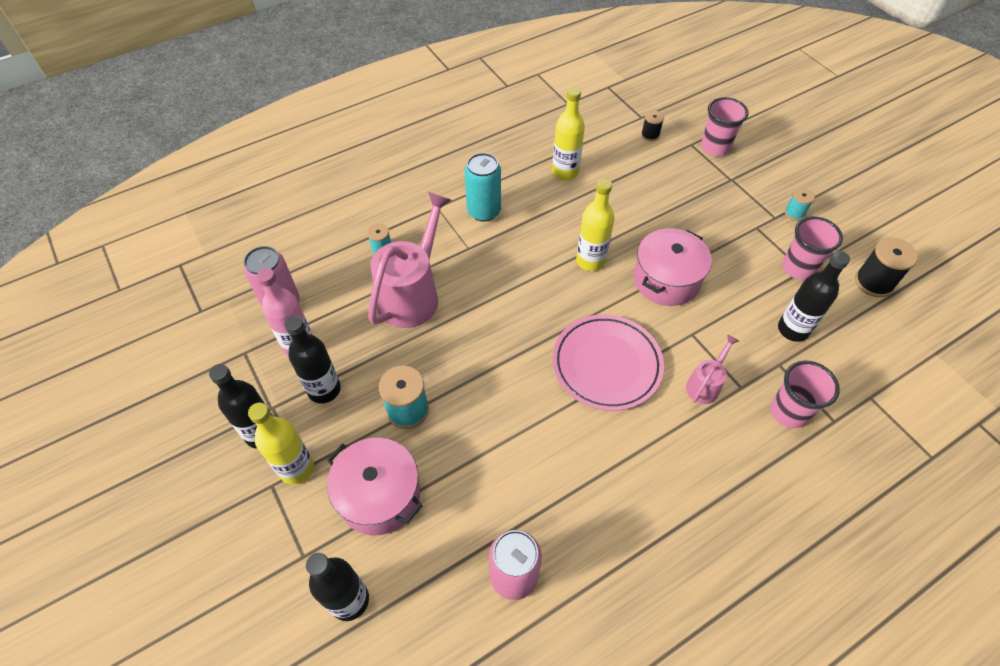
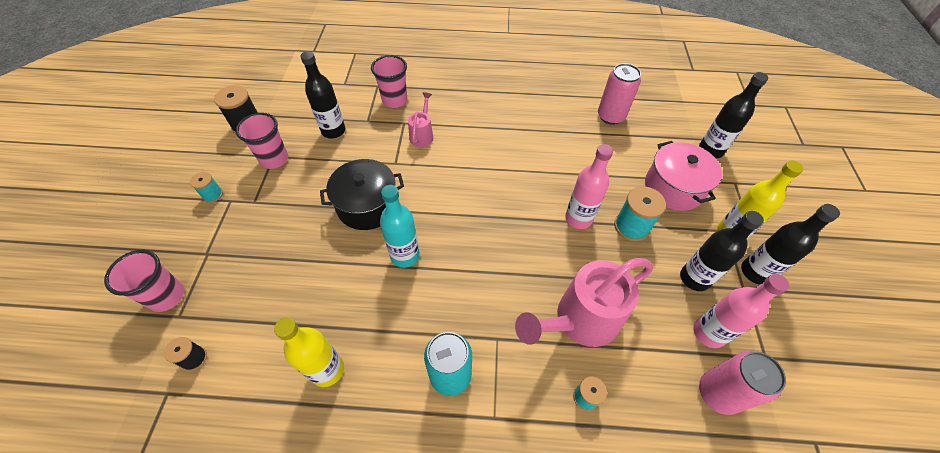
camera: 145 degrees left, 0 degrees up
pink plate [552,314,664,411] -> none
yellow bottle [576,178,615,271] -> turquoise bottle [380,185,420,268]
pink pot [633,228,712,306] -> black pot [320,159,404,230]
pink watering can [686,335,739,404] -> pink watering can turned 120 degrees clockwise [408,92,433,147]
none -> pink bottle [565,144,613,229]

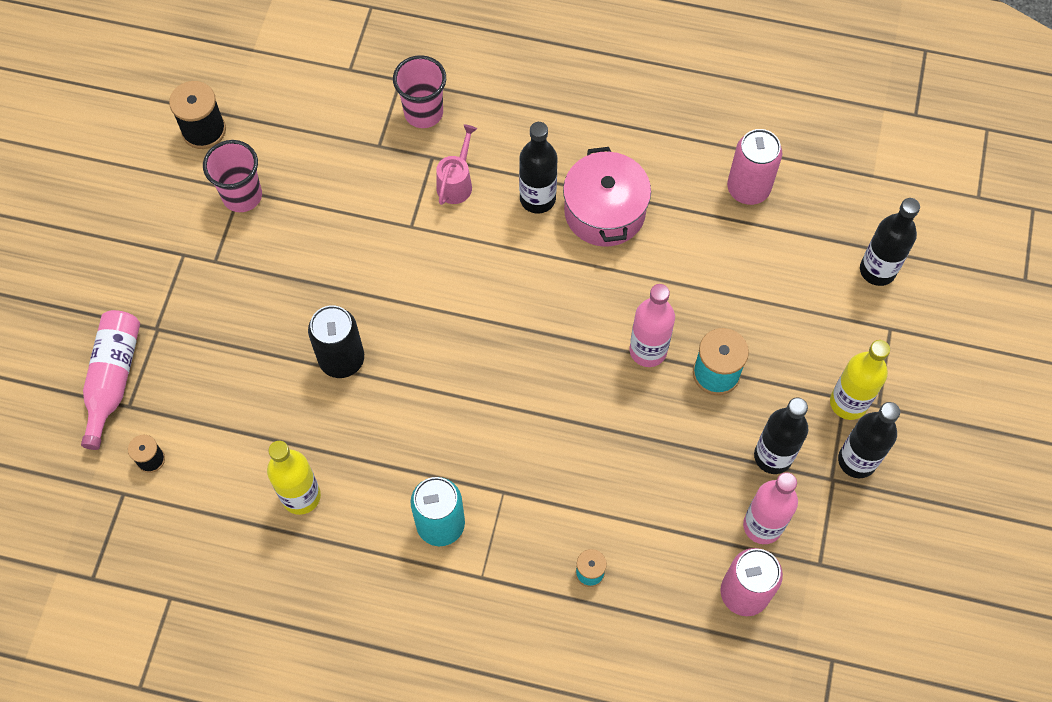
camera: 10 degrees right, 10 degrees up
pink cup [104,250,184,312] -> pink bottle [81,310,140,450]
turquoise spool [190,172,223,203] -> none
black bottle [300,51,345,138] -> black bottle moved to [519,122,557,213]
black pot [320,159,404,230] -> none
turquoise bottle [380,185,420,268] -> none
pink watering can [515,258,653,347] -> none
pink pot [645,141,722,211] -> pink pot moved to [563,147,651,247]
none -> black can [308,305,364,378]

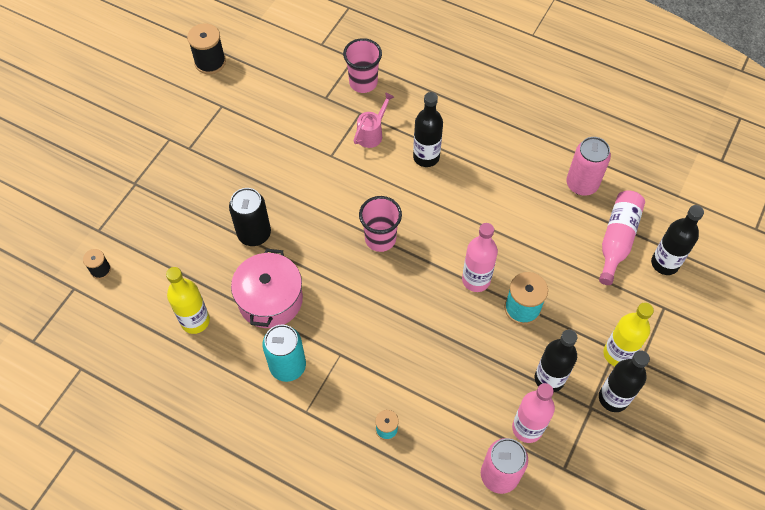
camera: 15 degrees right, 5 degrees down
pink bottle [81,310,140,450] -> pink bottle moved to [599,190,645,285]
pink cup [203,140,262,212] -> pink cup moved to [359,196,402,252]
pink pot [563,147,651,247] -> pink pot moved to [231,248,303,328]

